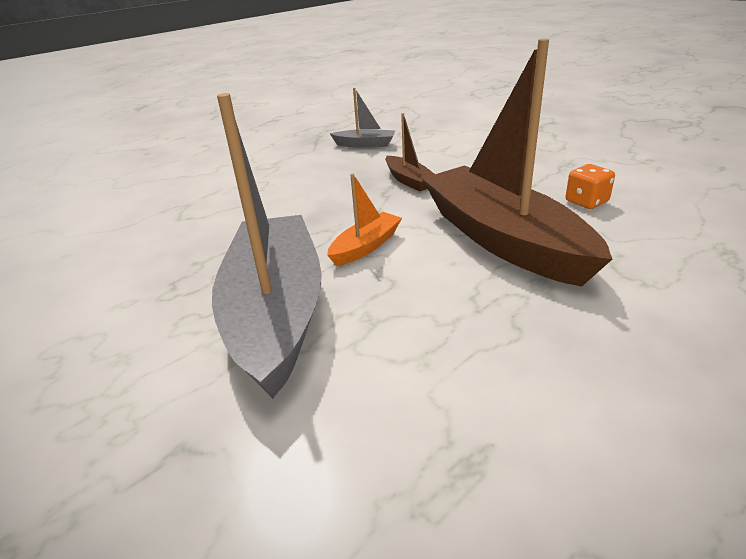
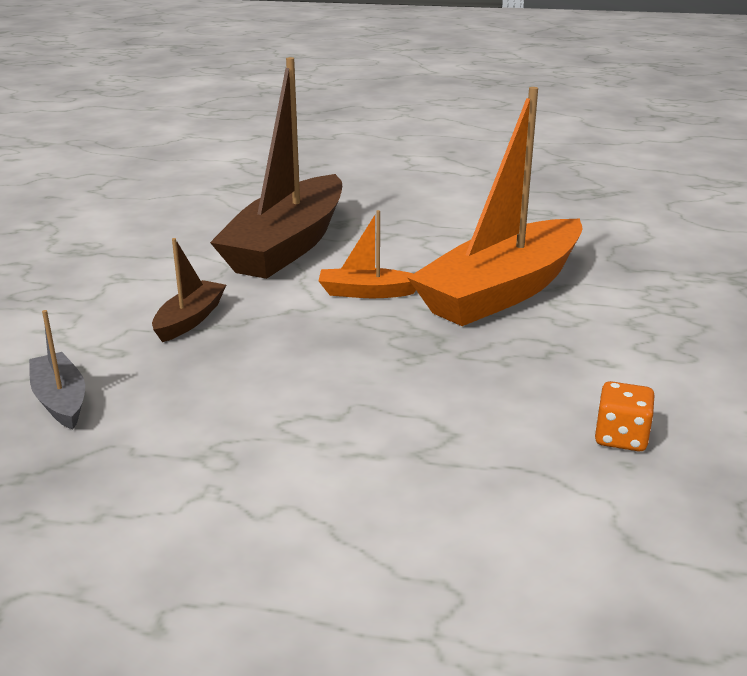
camera: 130 degrees left, 5 degrees down
grey boat [212,93,322,399] -> orange boat [407,87,583,326]
orange dice [565,164,615,209] -> orange dice moved to [595,381,654,451]

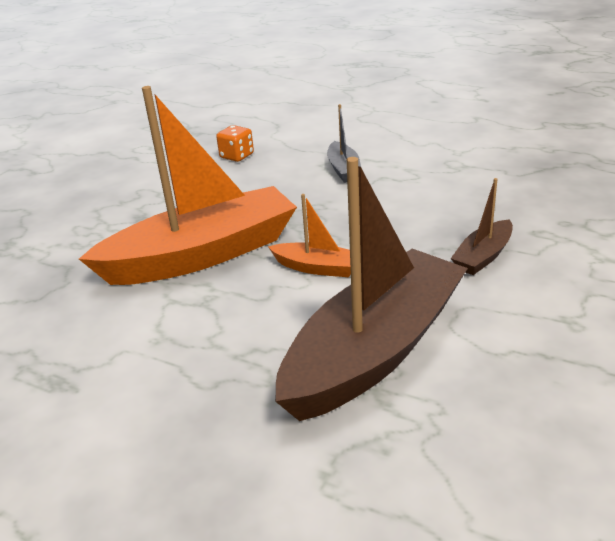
camera: 160 degrees left, 5 degrees up
grey boat [29,310,85,430] -> grey boat moved to [327,104,361,183]

